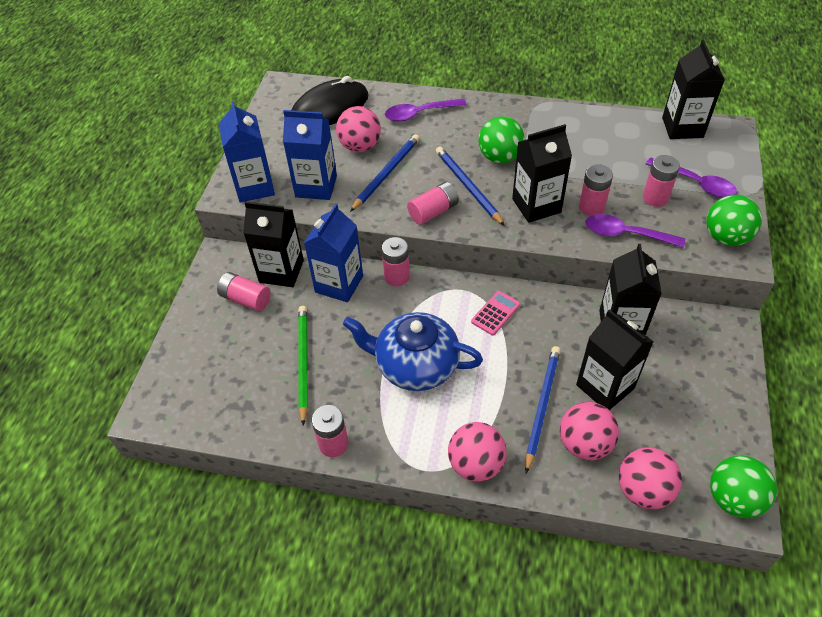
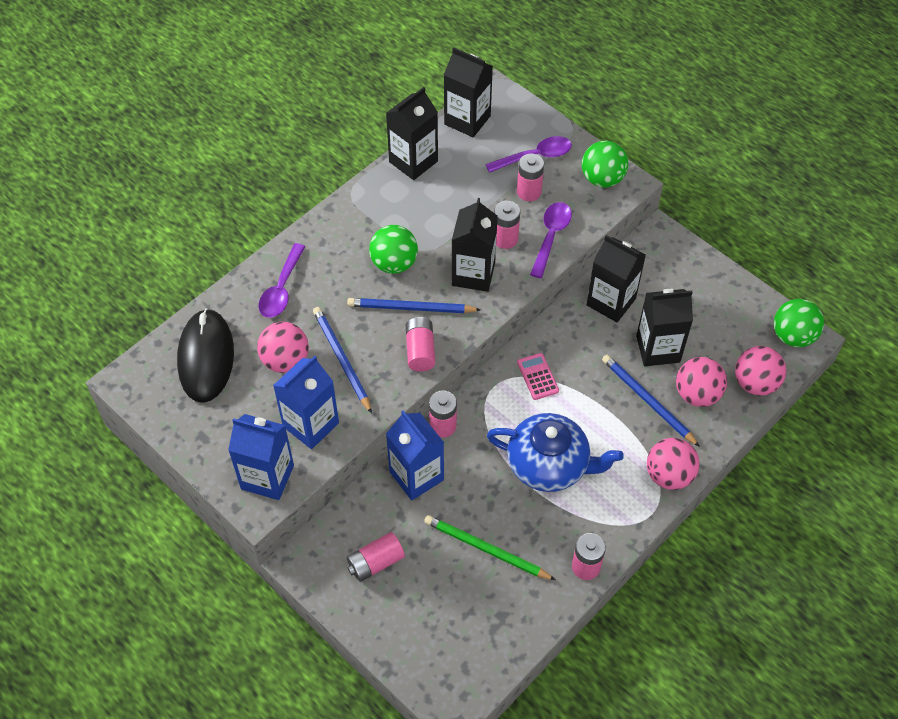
camera: 60 degrees left, 5 degrees up
black carton [243,201,304,287] -> black carton moved to [386,87,438,180]
blue teapot [343,312,483,391] -> blue teapot turned 120 degrees counterclockwise [487,413,624,492]
purple spoon [585,214,685,248] -> purple spoon turned 150 degrees clockwise [530,202,572,278]

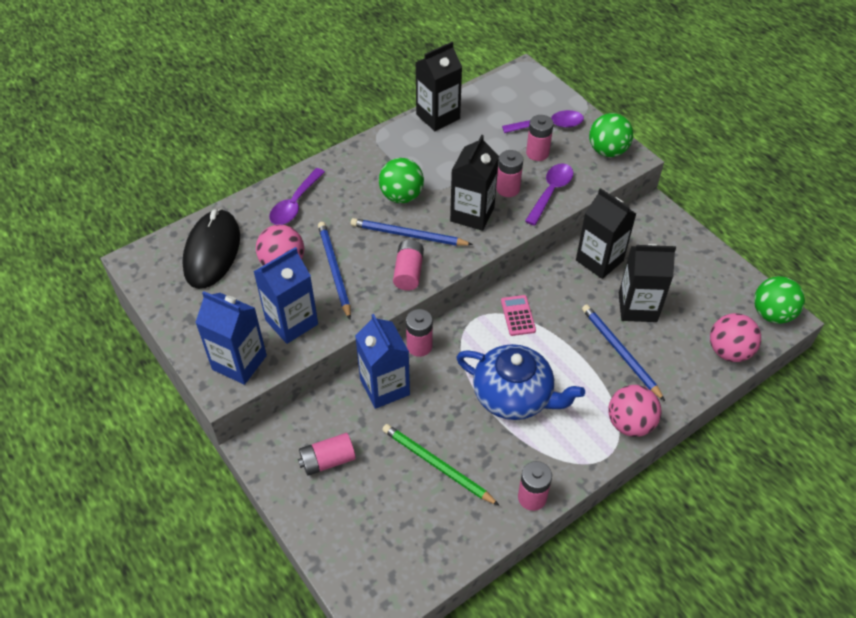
camera: 10 degrees right, 5 degrees down
black carton [444,47,493,137] -> none
pink ball [676,357,727,407] -> none

